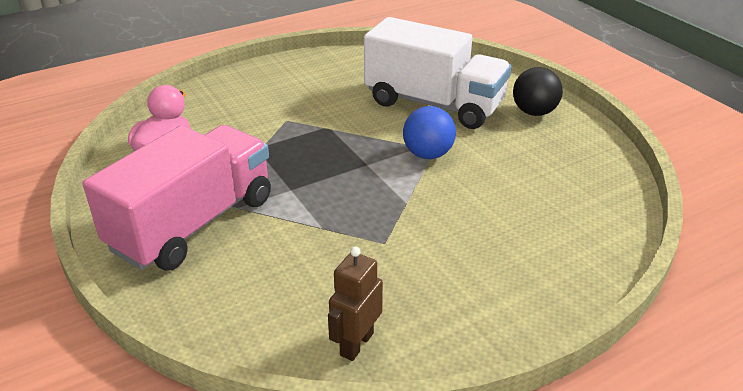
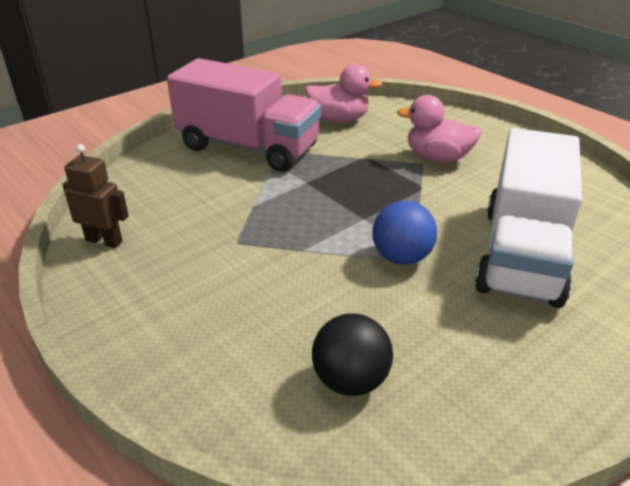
camera: 80 degrees right, 0 degrees up
black ball [513,67,563,116] -> black ball moved to [312,313,393,396]
none -> pink duck [397,95,482,162]

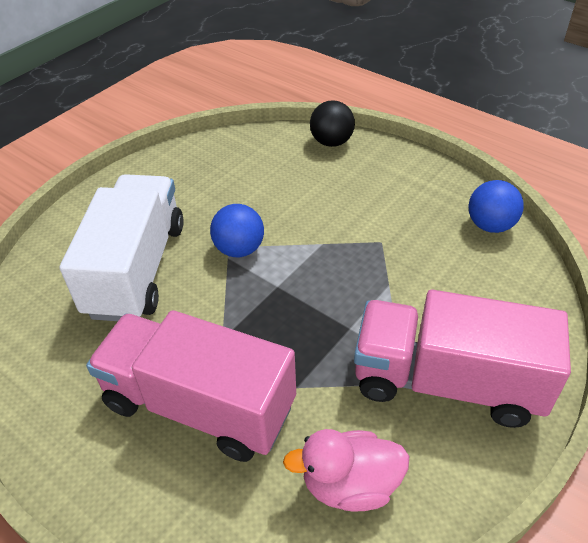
camera: 170 degrees right, 10 degrees up
brown robot [62,144,129,248] -> blue ball [468,180,524,233]
black ball [312,313,393,396] -> black ball moved to [310,100,355,147]
pink duck [397,95,482,162] -> pink truck [86,310,296,462]

